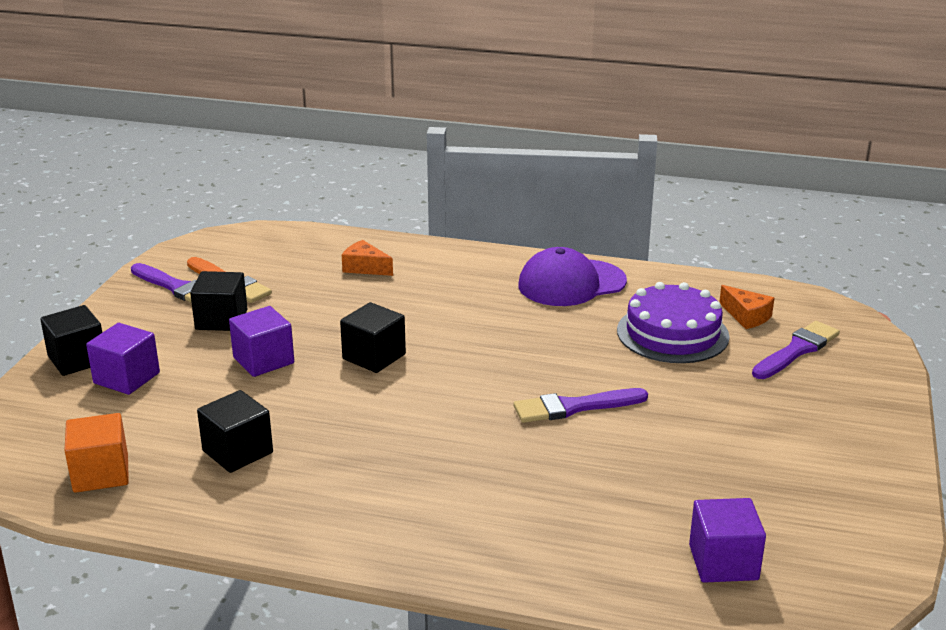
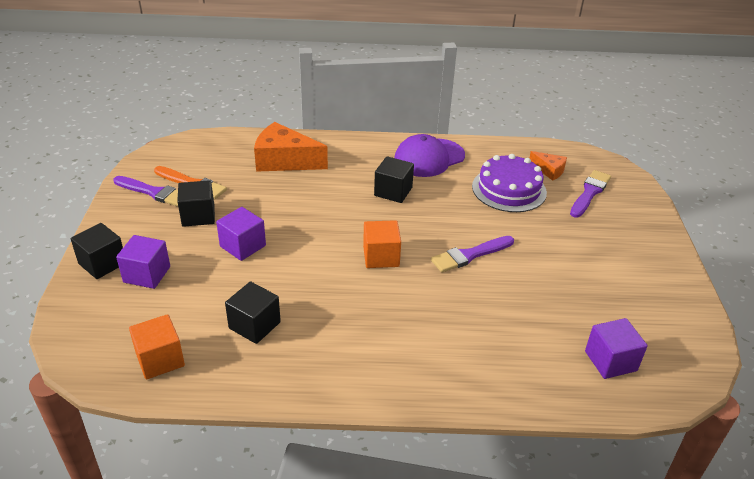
camera: 15 degrees left, 10 degrees up
black cube [340,302,406,373] -> black cube moved to [374,156,414,203]
orange cheese [342,240,393,276] -> orange cheese [254,122,328,172], size x1.94
none -> orange cube [363,220,401,268]

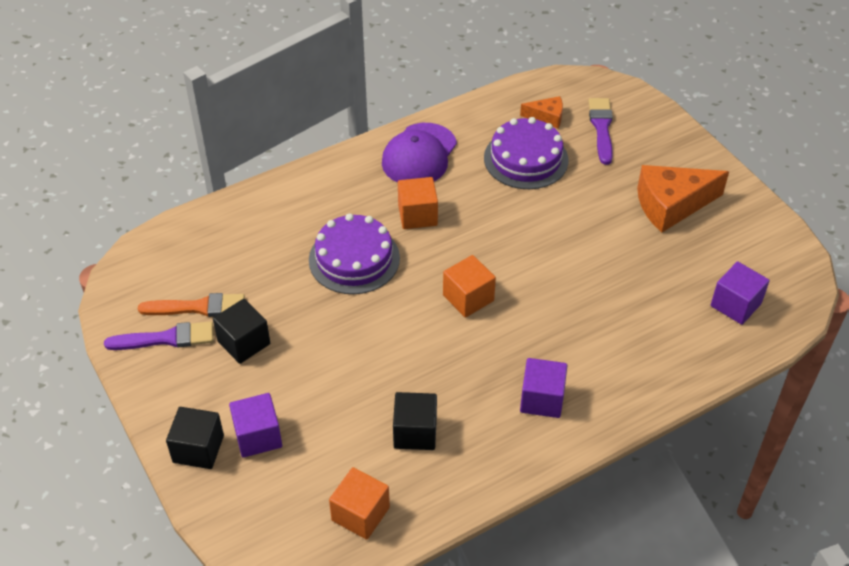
camera: 30 degrees left, 10 degrees up
purple cube [216,207,266,261] -> purple cube moved to [520,358,568,418]
orange cheese [254,122,328,172] -> orange cheese moved to [637,165,729,233]
black cube [374,156,414,203] -> orange cube [398,177,438,229]
purple brush [431,236,514,273] -> none
none -> purple cake [309,213,400,294]

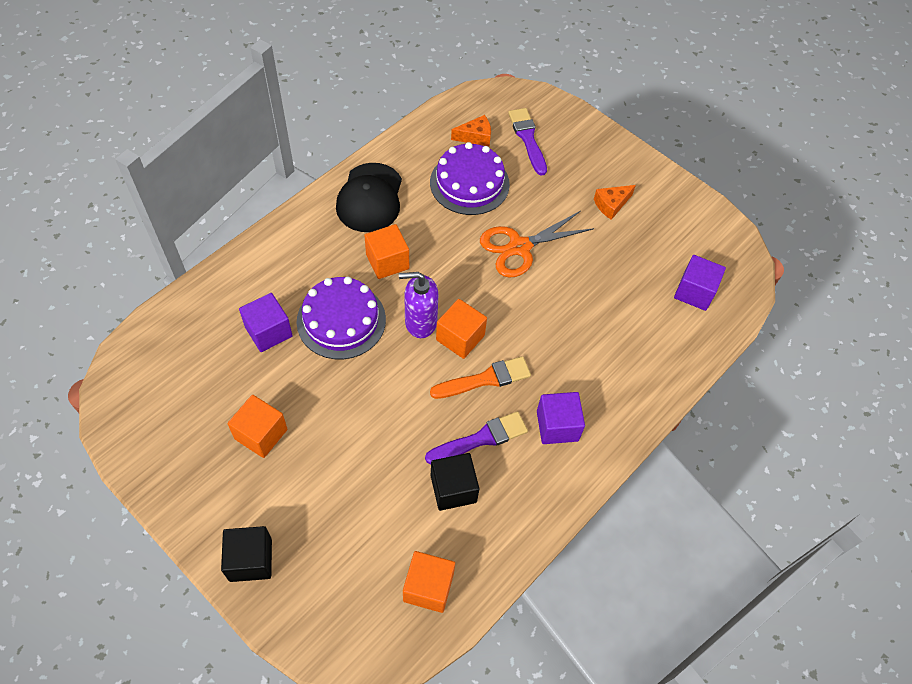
camera: 20 degrees left, 10 degrees up
purple brush [104,321,213,350] -> purple brush moved to [425,411,528,464]
orange brush [138,293,245,317] -> orange brush moved to [430,356,531,399]
black cube [213,299,270,364] -> orange cube [228,395,287,458]
purple cube [229,393,282,458] -> purple cube moved to [239,293,293,352]
purple cap [382,123,457,183] -> black cap [336,163,402,232]
orange cheese [637,165,729,233] -> orange cheese [594,185,636,220], size x0.52
none -> purple soap dispenser [399,272,438,338]
none -> orange scissors [480,211,594,278]

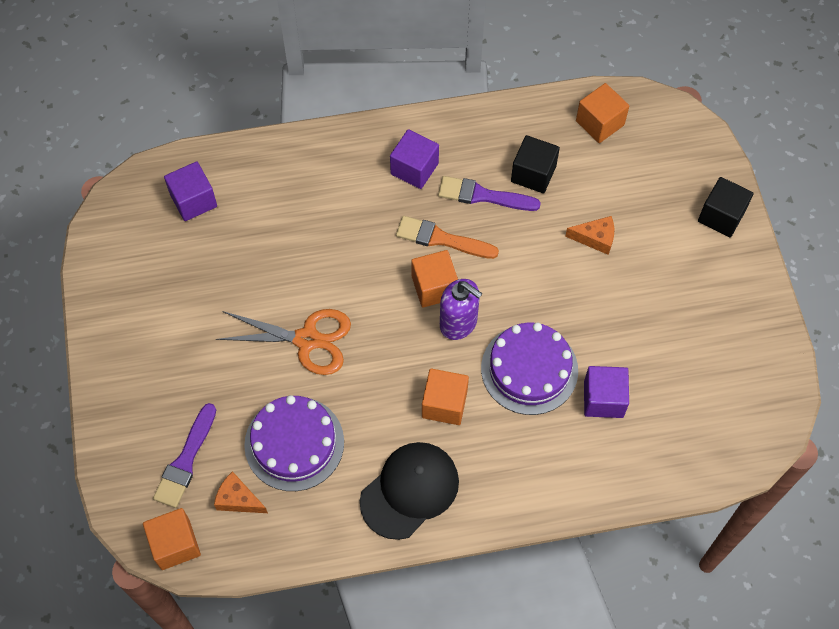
camera: 140 degrees left, 5 degrees up
orange cube [228,395,287,458] -> orange cube moved to [143,508,201,570]
orange cheese [594,185,636,220] -> orange cheese moved to [565,216,614,255]

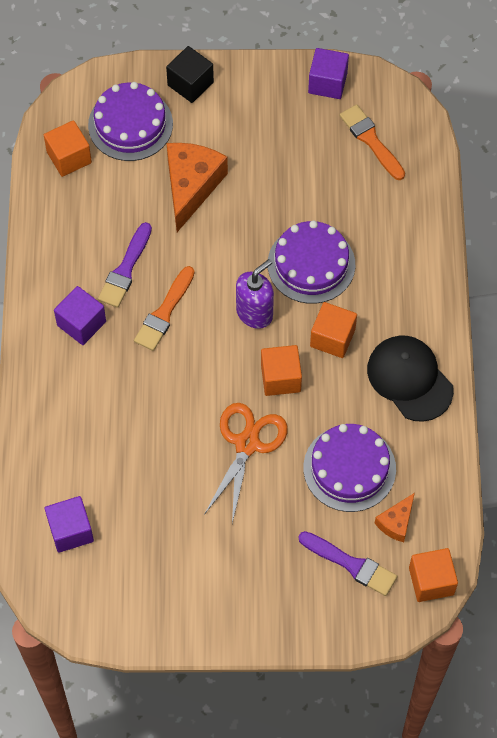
camera: 80 degrees left, 0 degrees up
orange cube [411,250,458,308] -> orange cube moved to [261,345,302,396]
black cube [511,135,560,193] -> none
orange cheese [565,216,614,255] -> orange cheese [167,143,228,232], size x1.94
purple cube [584,366,629,418] -> purple cube moved to [308,48,349,99]
none -> purple cake [88,82,173,161]
none -> orange brush [340,104,405,180]

